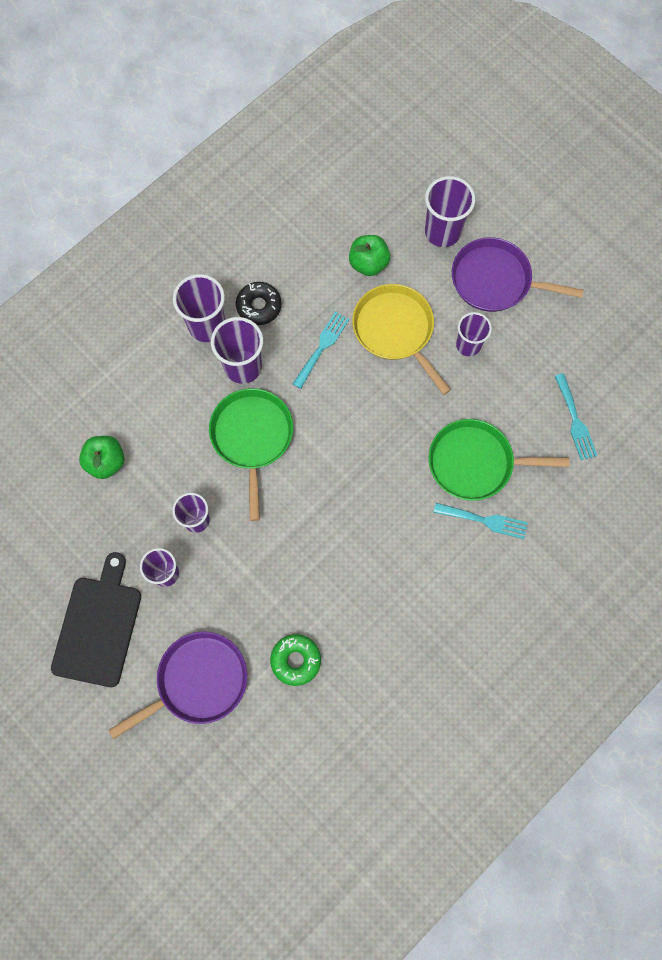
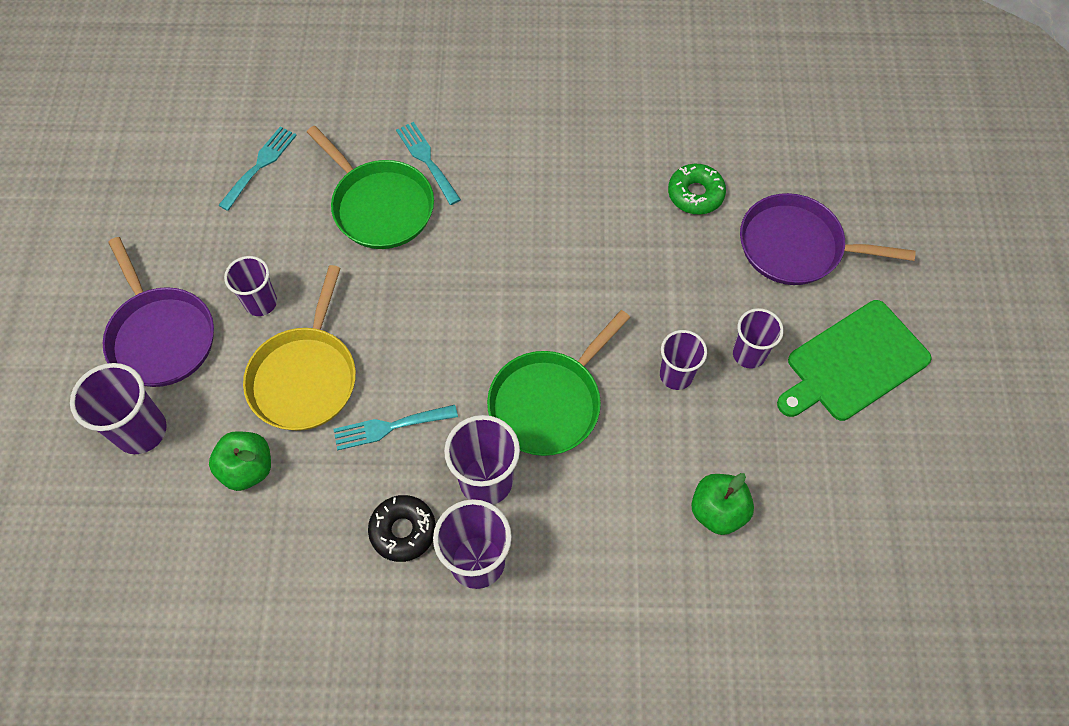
camera: 135 degrees left, 10 degrees down
black cutting board [51,552,141,687] -> green cutting board [777,300,932,421]

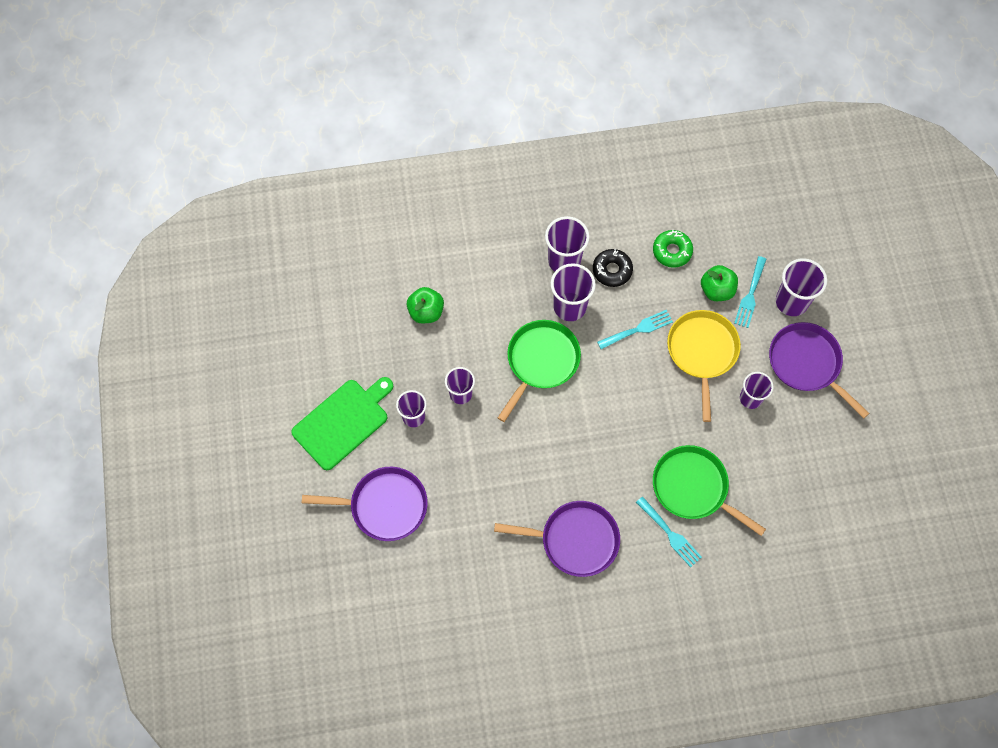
camera: 170 degrees right, 5 degrees up
turquoise fork [218,127,297,211] -> turquoise fork moved to [734,256,766,328]
green donut [668,164,726,215] -> green donut moved to [653,230,693,268]
none -> purple pan [494,501,620,577]

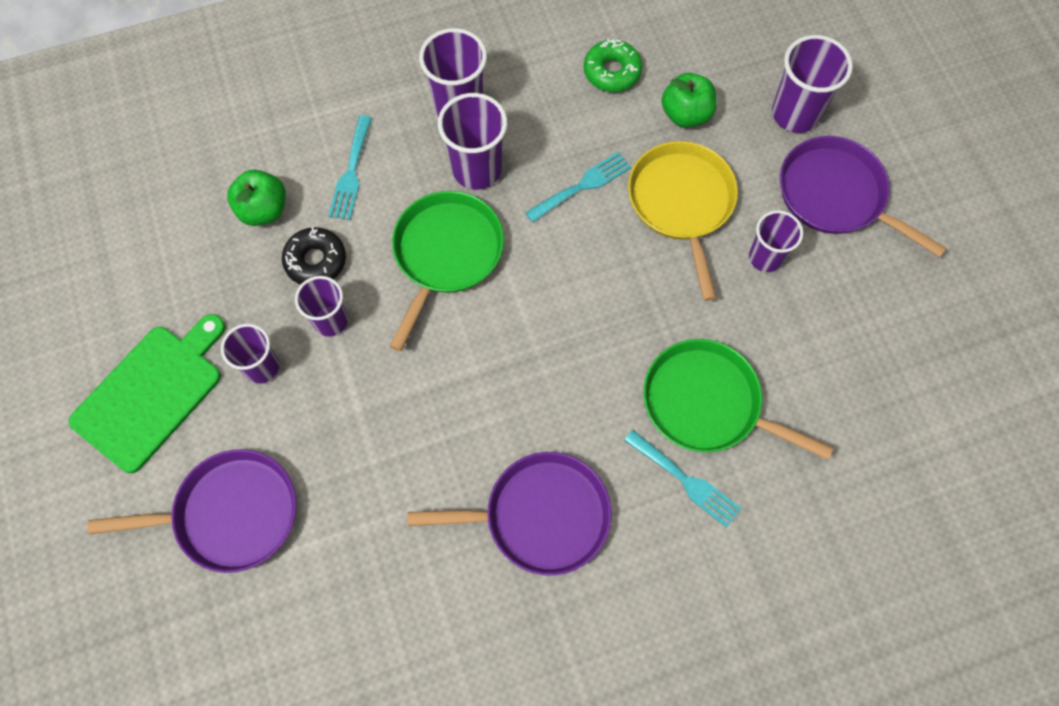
camera: 10 degrees left, 0 degrees up
black donut [593,249,633,287] -> black donut moved to [282,227,346,285]
turquoise fork [734,256,766,328] -> turquoise fork moved to [328,115,372,220]

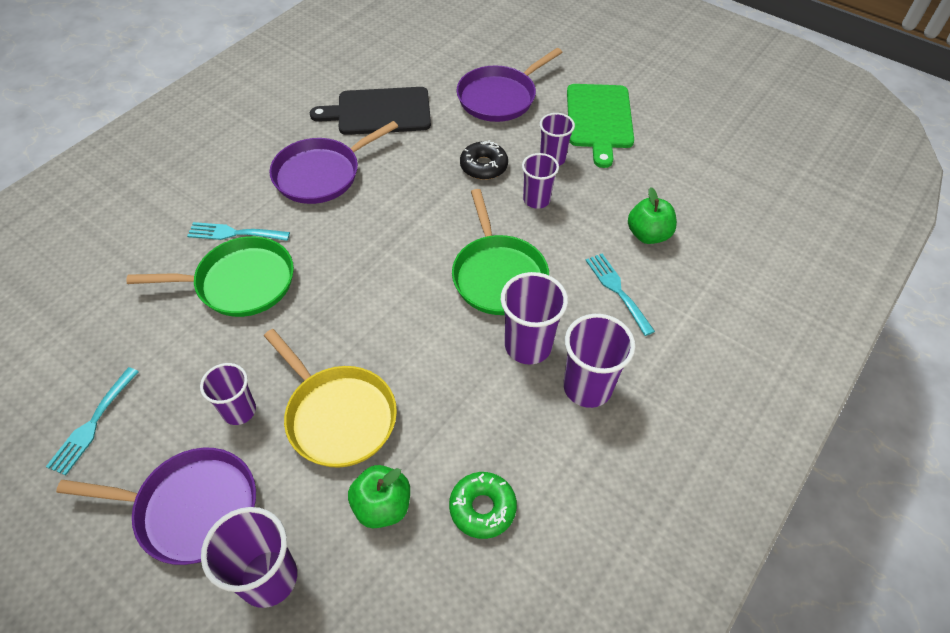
camera: 145 degrees right, 15 degrees down
black donut [282,227,346,285] -> black donut moved to [460,140,508,180]
turquoise fork [525,152,631,222] -> turquoise fork moved to [46,367,139,476]
none -> black cutting board [310,87,431,135]

